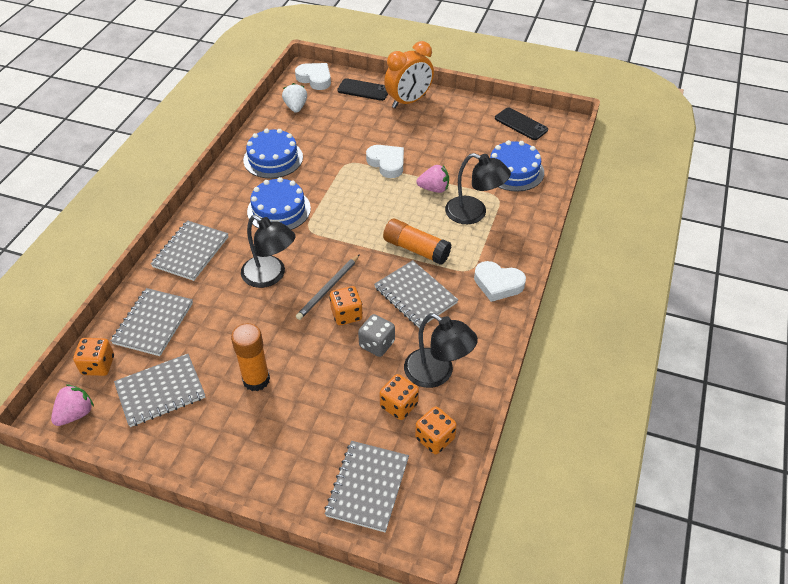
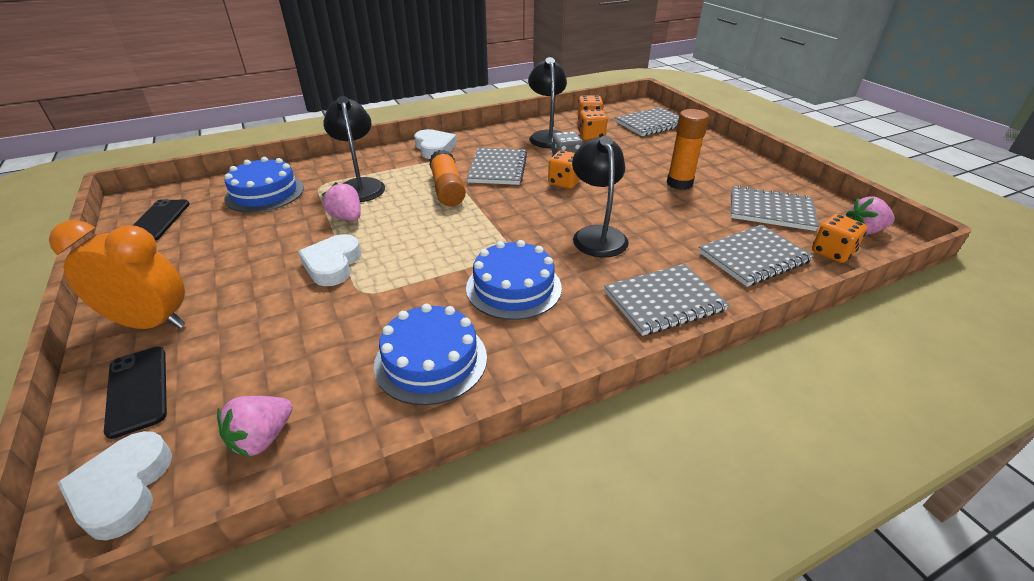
camera: 135 degrees left, 10 degrees down
white strawberry [282,83,307,113] -> pink strawberry [217,396,293,457]
grey pencil [296,254,360,320] -> none

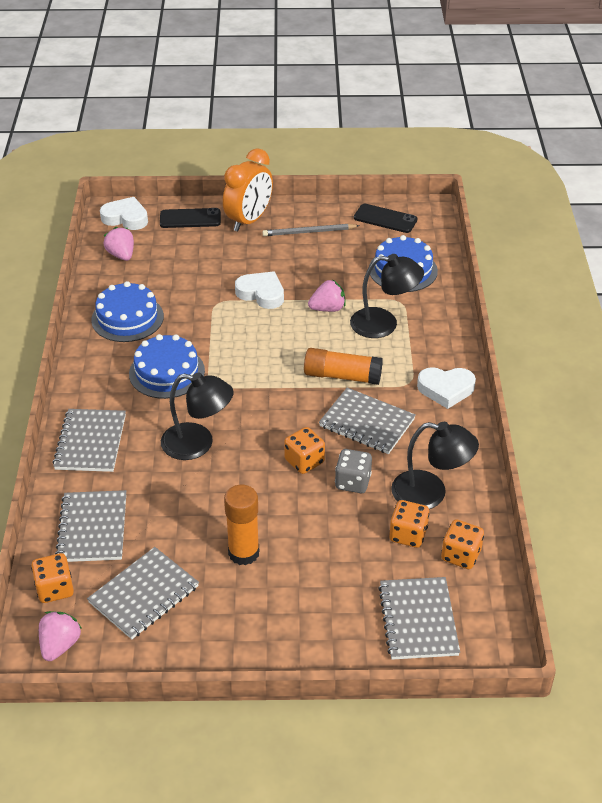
camera: 115 degrees right, 5 degrees up
none -> grey pencil [262,224,360,236]

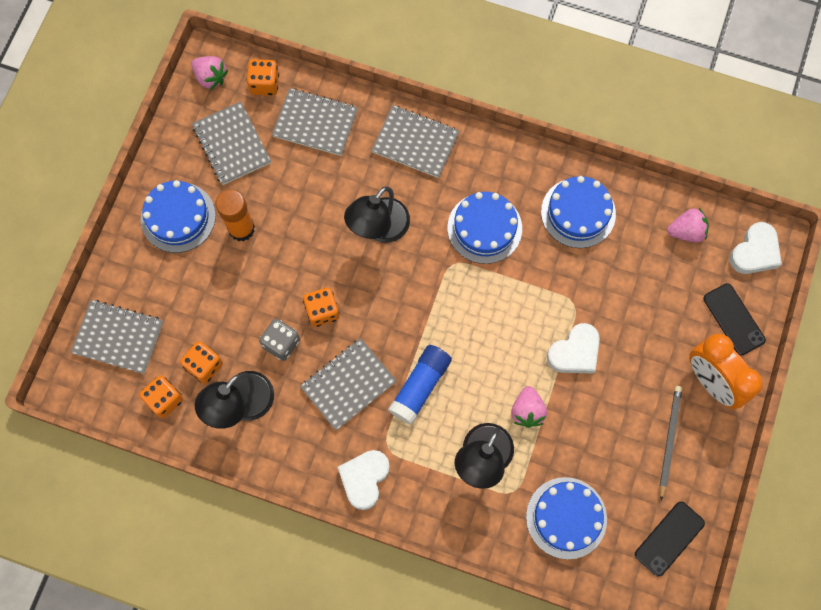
camera: 110 degrees right, 30 degrees up
black phone [160,208,221,228] -> black phone turned 45 degrees counterclockwise [703,283,766,355]
orange glue stick [304,348,383,385] -> blue glue stick [388,345,452,425]
none -> blue cake [141,180,216,253]

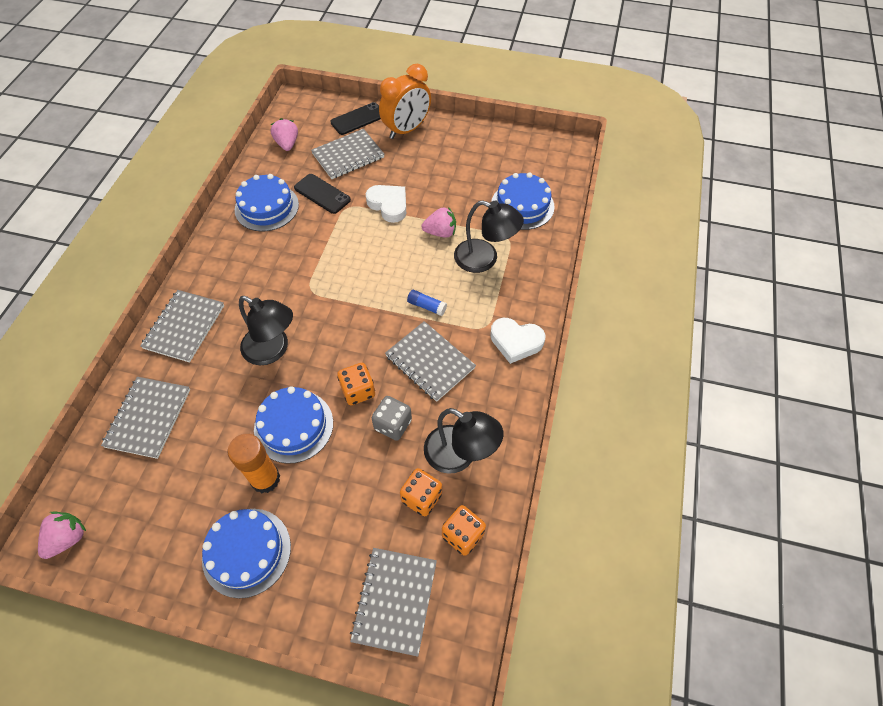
camera: 95 degrees left, 15 degrees down
grey notebook [192,101,271,185] -> grey notebook moved to [311,129,384,179]
orange dice [247,59,279,96] -> none
blue glue stick [388,345,452,425] -> blue glue stick [407,290,447,316], size x0.55
blue cake [447,192,522,264] -> blue cake moved to [254,386,333,464]
black phone [635,502,705,577] -> black phone moved to [294,174,351,214]
grey pencil [660,386,682,501] -> none
white heart [729,222,782,274] -> none

